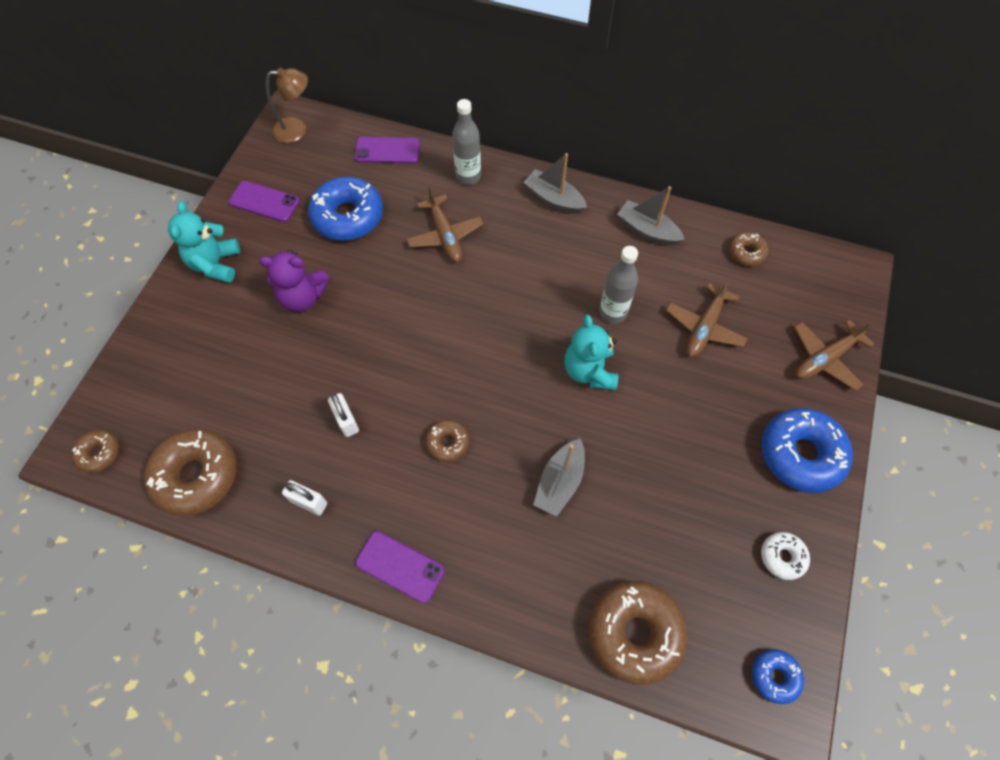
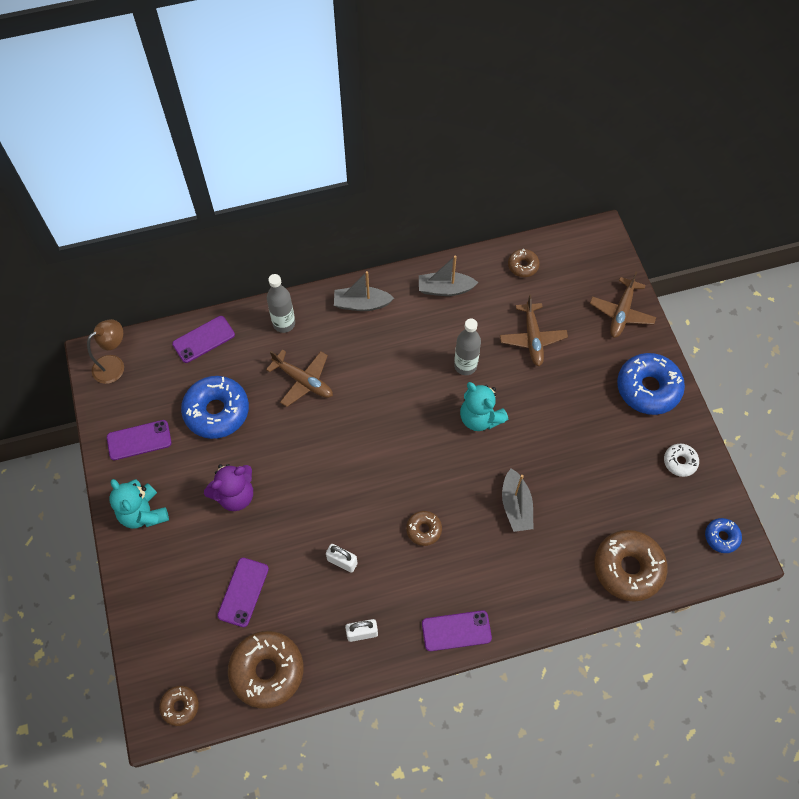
camera: 35 degrees left, 0 degrees up
none -> purple phone [217,558,269,627]

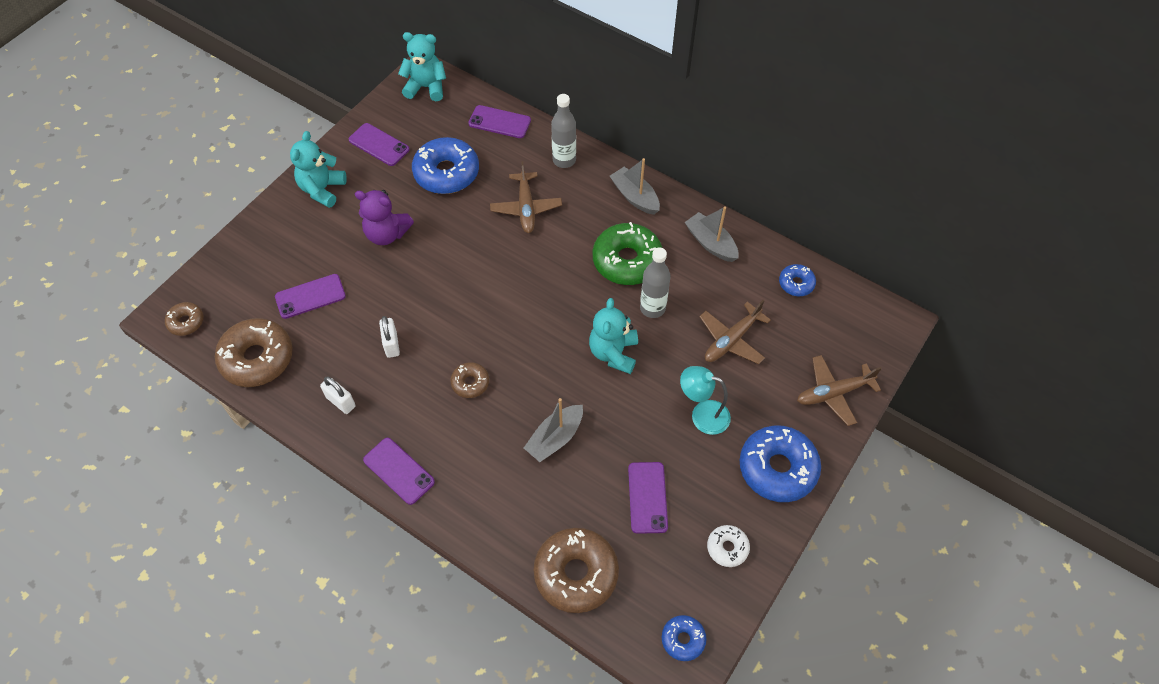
camera: 50 degrees right, 5 degrees down
brown lamp [87,319,124,384] -> turquoise teddy bear [398,32,446,101]
brown donut [508,249,540,277] -> blue donut [779,264,816,296]
none -> green donut [593,222,662,285]
none -> purple phone [628,462,668,534]
none -> turquoise lamp [680,366,731,435]

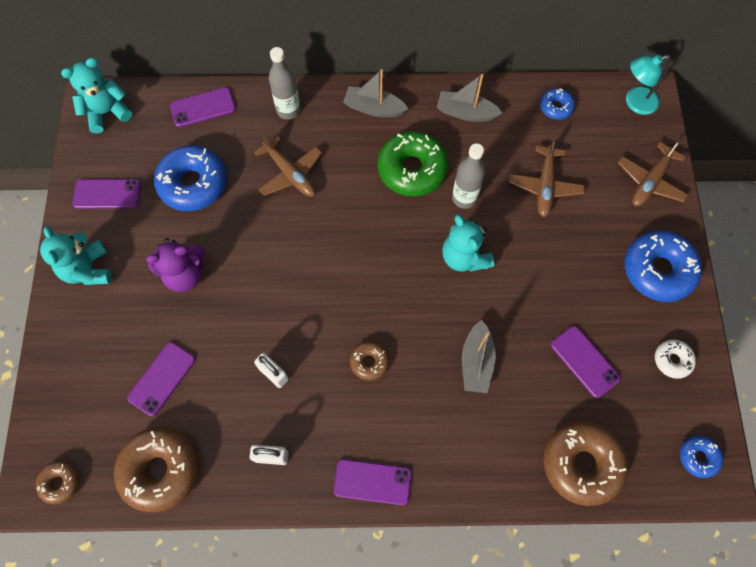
camera: 35 degrees left, 10 degrees up
turquoise lamp [680,366,731,435] -> turquoise lamp moved to [626,55,671,115]

